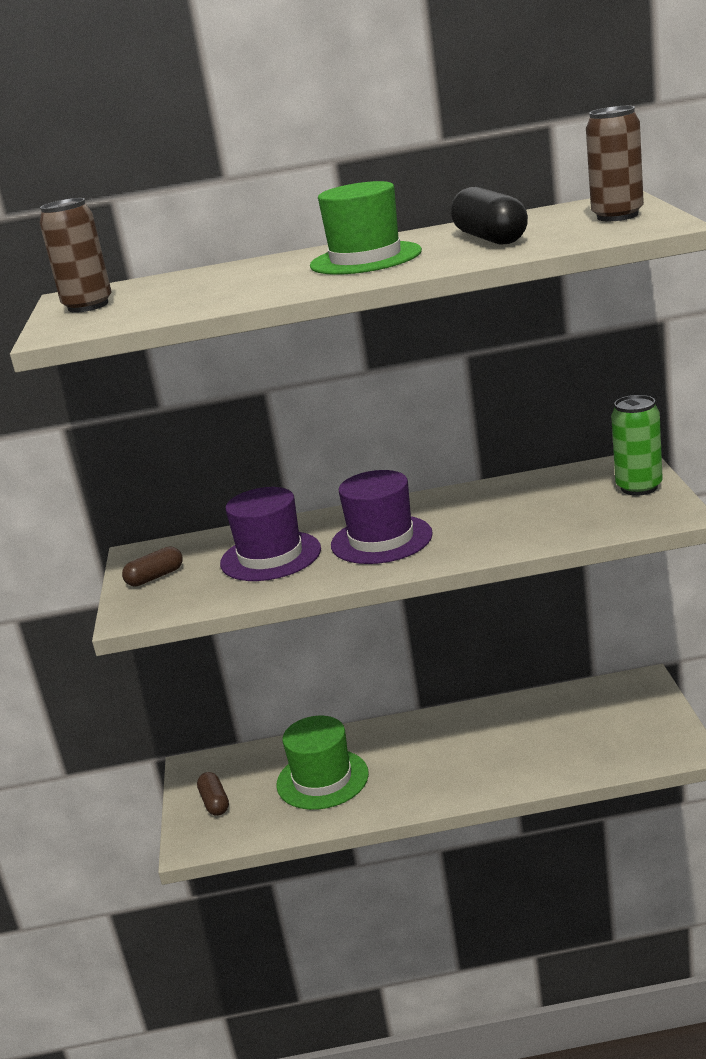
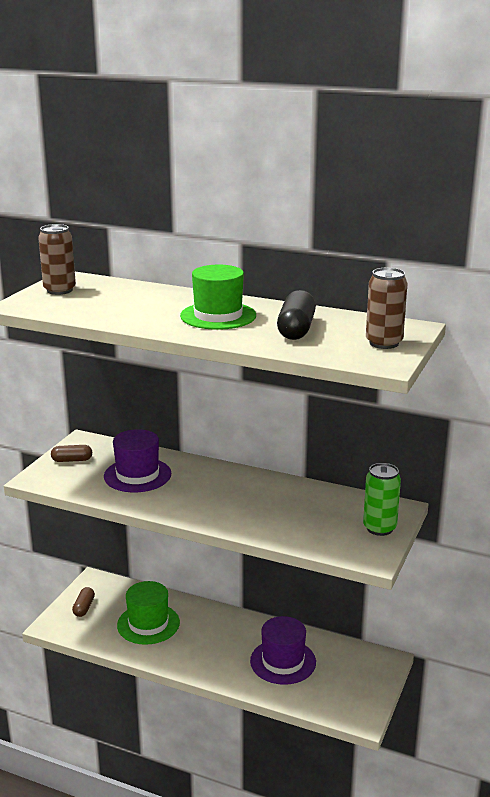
camera: 25 degrees right, 0 degrees up
purple hat [331,470,433,564] -> purple hat moved to [250,616,316,685]

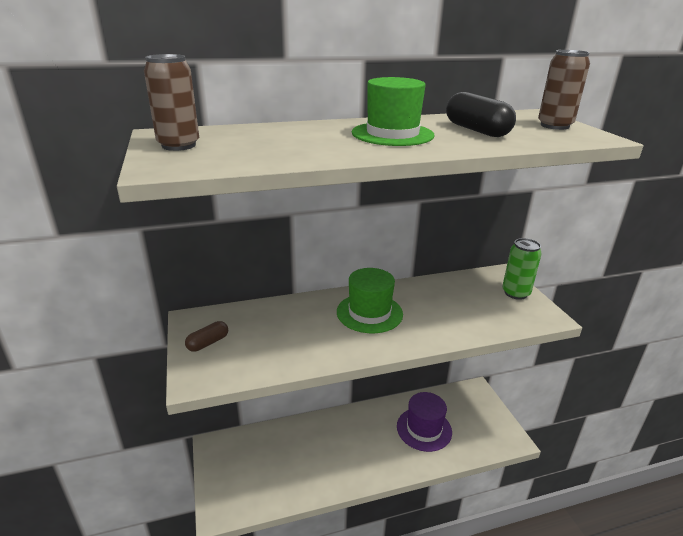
camera: 40 degrees left, 5 degrees up
brown capsule [72,587,95,617] -> none
purple hat [104,429,171,492] -> none
green hat [117,581,180,645] -> green hat moved to [337,268,403,333]

